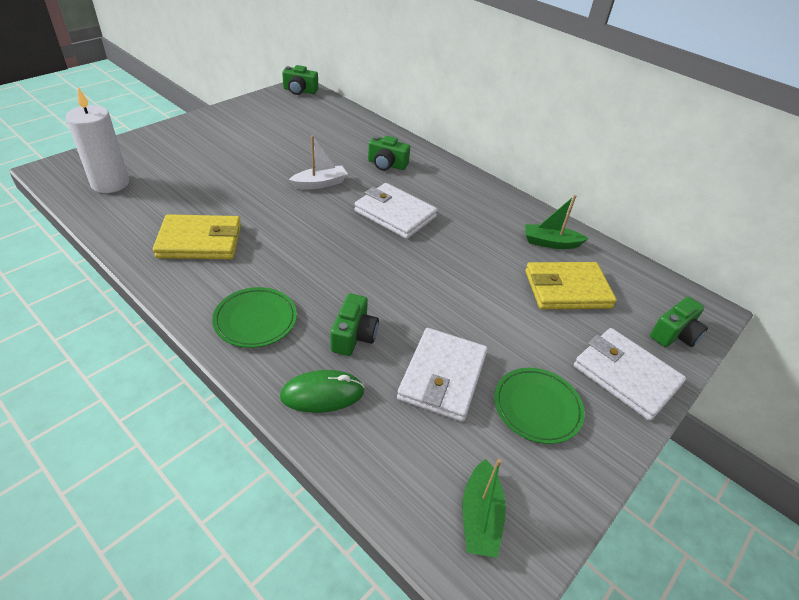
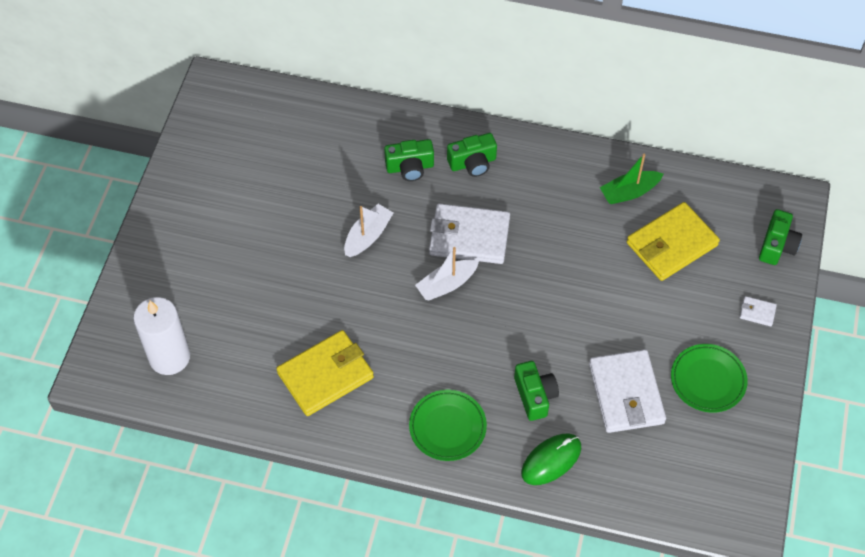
camera: 25 degrees left, 15 degrees up
green camera [282,65,318,95] -> green camera moved to [447,133,497,177]
green boat [462,459,506,558] -> none
white wallet [574,328,686,421] -> white wallet [740,296,777,326], size x0.42
none -> white boat [415,247,479,300]

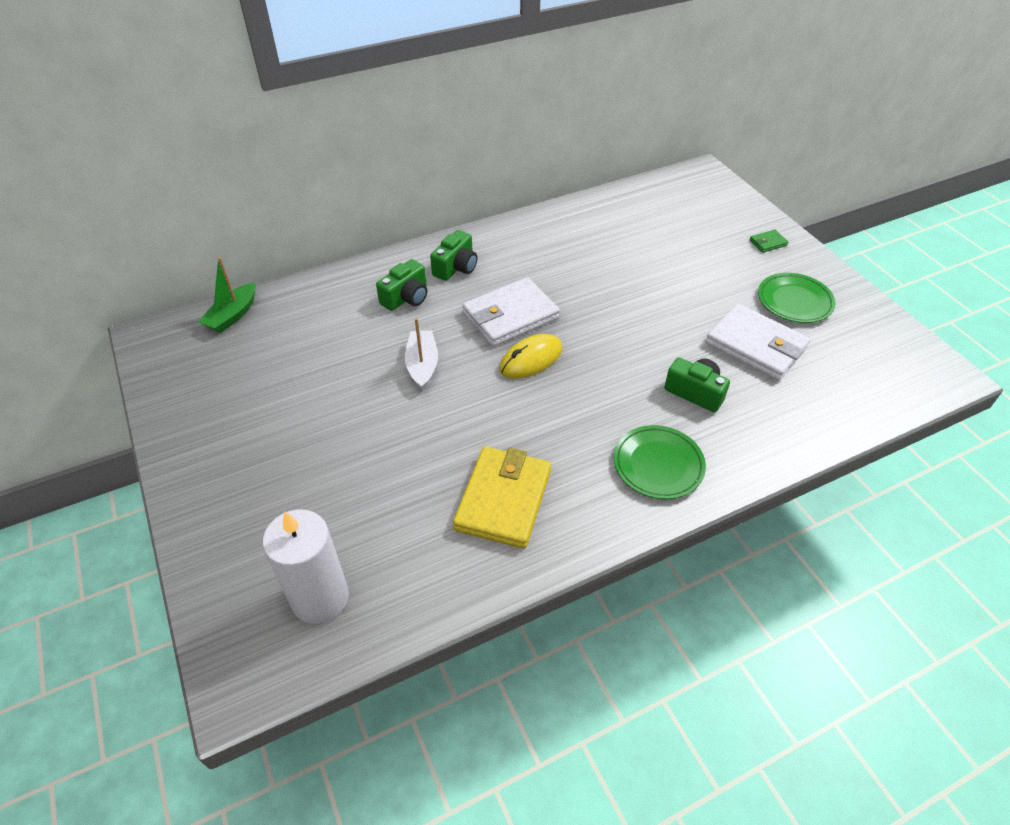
camera: 40 degrees left, 10 degrees down
white boat [415,247,479,300] -> yellow mouse [500,334,562,379]
green mouse [521,433,581,485] -> none
green boat [600,154,663,204] -> green boat moved to [198,257,256,333]
yellow wallet [627,202,720,281] -> none
white wallet [740,296,777,326] -> green wallet [749,230,788,253]
green camera [759,209,802,265] -> none

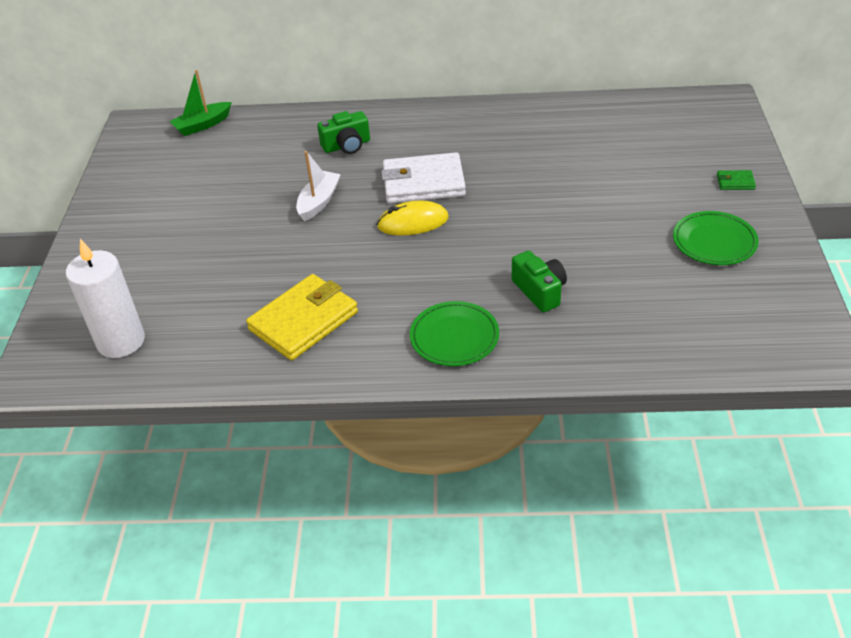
camera: 30 degrees right, 5 degrees down
green camera [430,230,477,281] -> none
white wallet [705,304,810,381] -> none

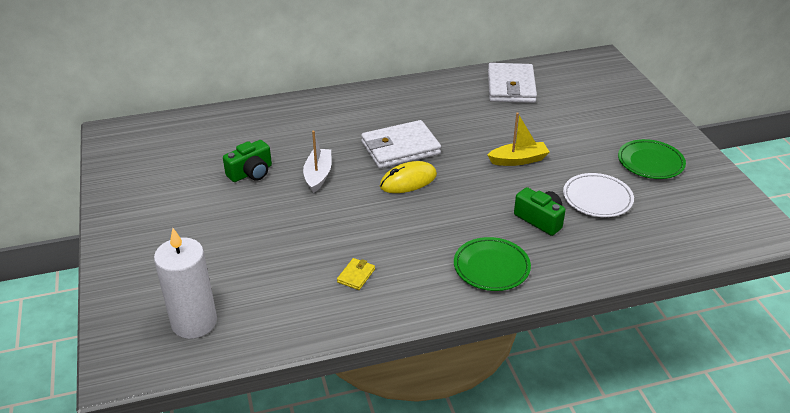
camera: 20 degrees left, 5 degrees down
green boat [169,70,232,136] -> none
yellow wallet [246,274,358,360] -> yellow wallet [337,258,375,290], size x0.42
green camera [317,111,370,154] -> green camera moved to [223,140,272,182]
green wallet [717,170,756,190] -> none
none -> white wallet [488,63,537,103]
none -> yellow boat [488,113,549,166]
none -> white plate [563,173,634,217]

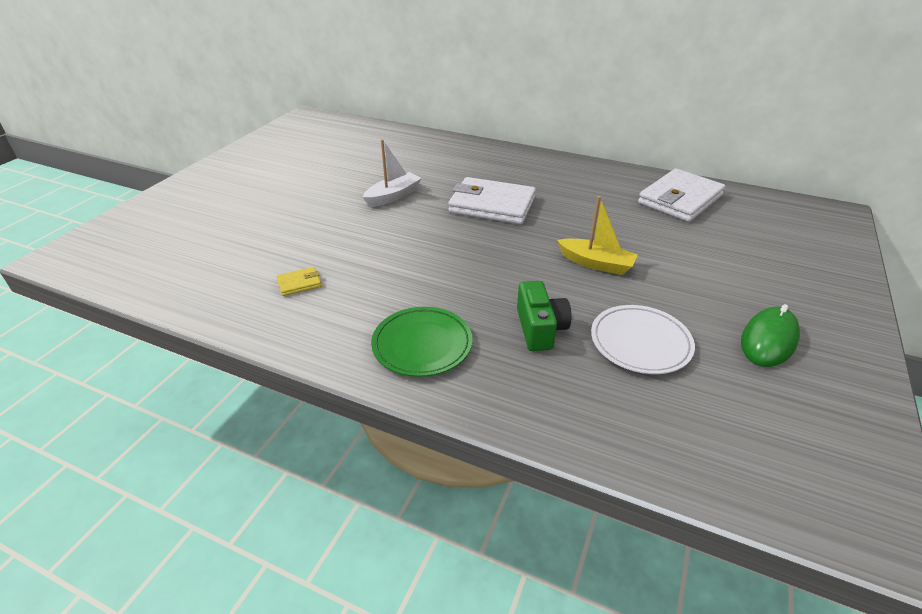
camera: 40 degrees right, 0 degrees up
white candle [154,228,217,339] -> none
green camera [223,140,272,182] -> none
yellow mouse [380,161,437,193] -> none
green plate [618,139,686,179] -> green mouse [741,304,800,367]

